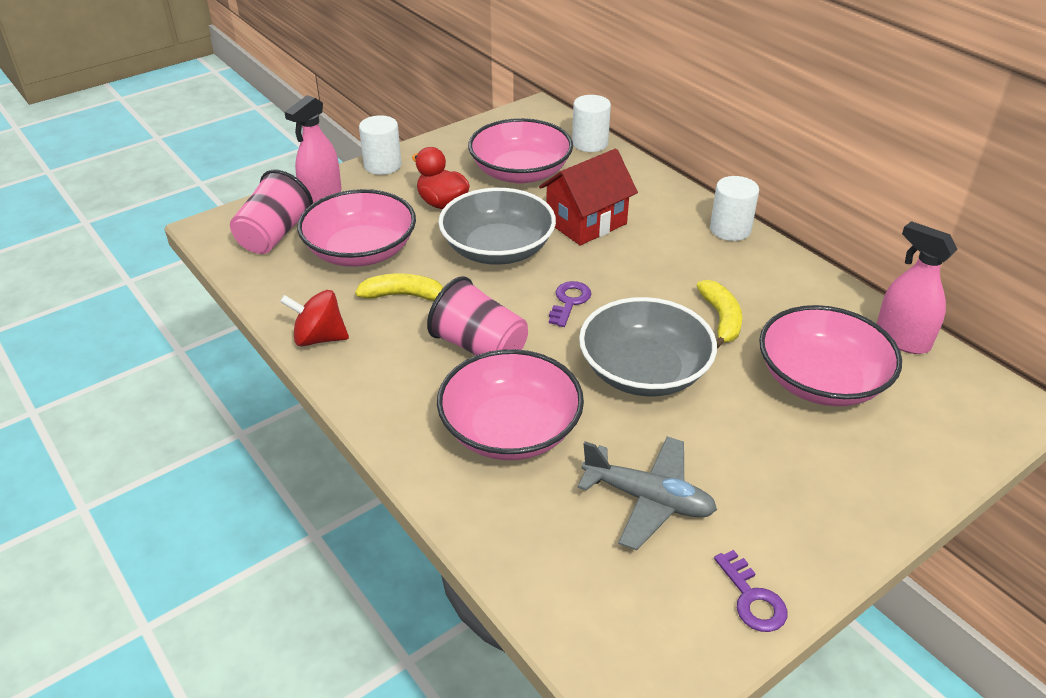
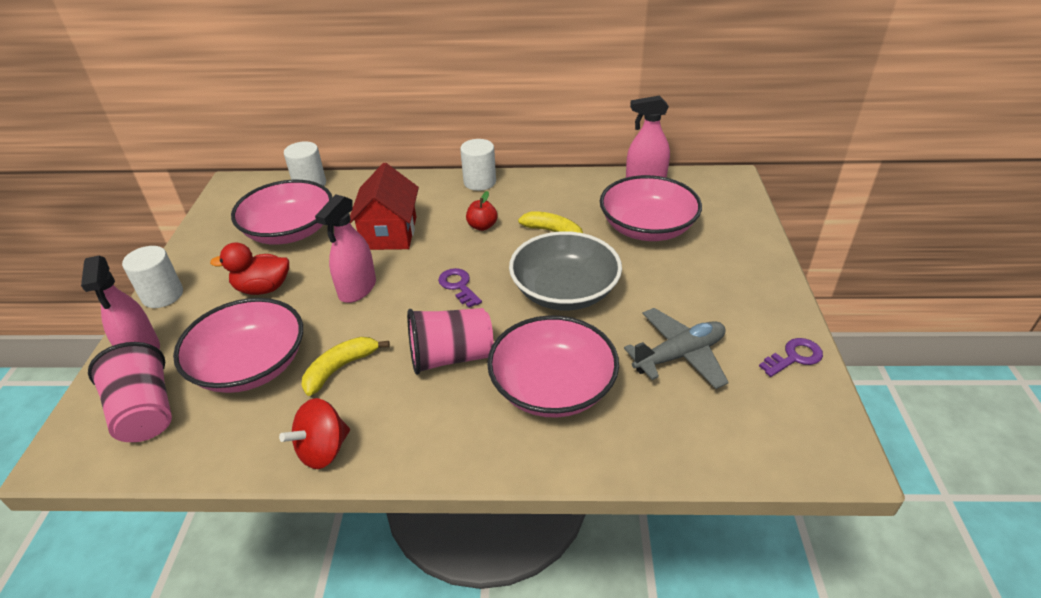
camera: 50 degrees left, 0 degrees up
grey bowl [438,188,556,265] -> pink spray bottle [315,194,376,303]
purple key [714,550,787,632] -> purple key turned 45 degrees counterclockwise [759,338,823,377]
none -> red apple [466,191,497,231]

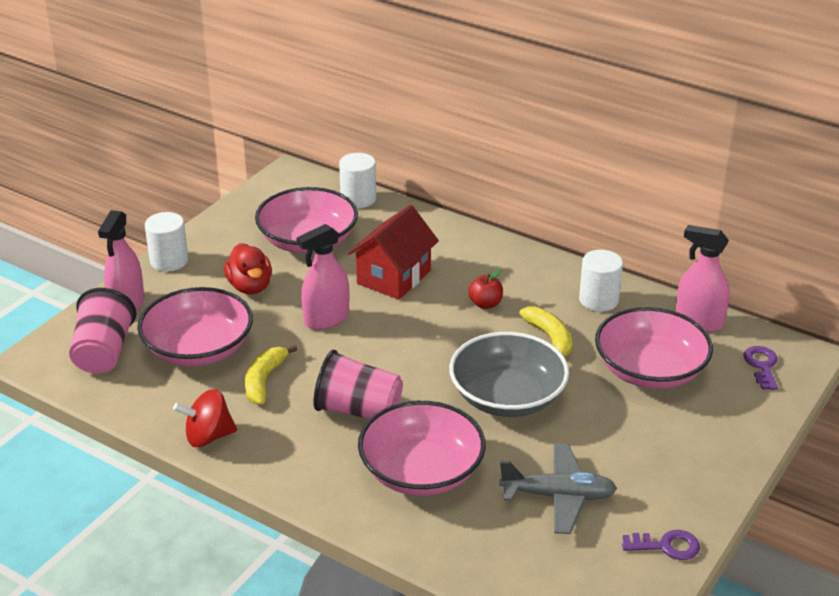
camera: 30 degrees right, 5 degrees down
red duck [210,242,289,295] -> red duck turned 135 degrees counterclockwise [224,243,272,294]
yellow banana [302,337,390,396] -> yellow banana turned 60 degrees counterclockwise [245,345,298,405]
purple key [438,268,482,308] -> purple key moved to [743,346,778,390]
white cylinder [460,139,496,191] -> white cylinder moved to [579,250,623,312]

